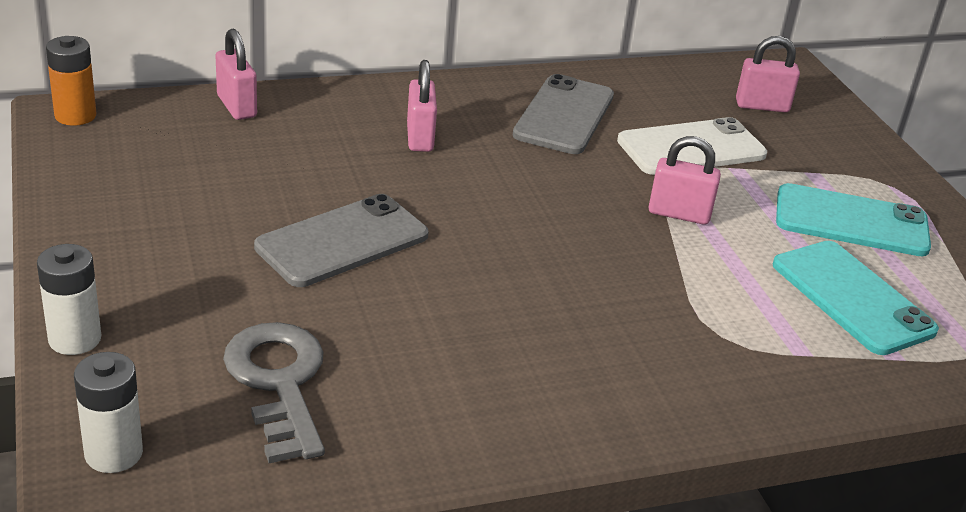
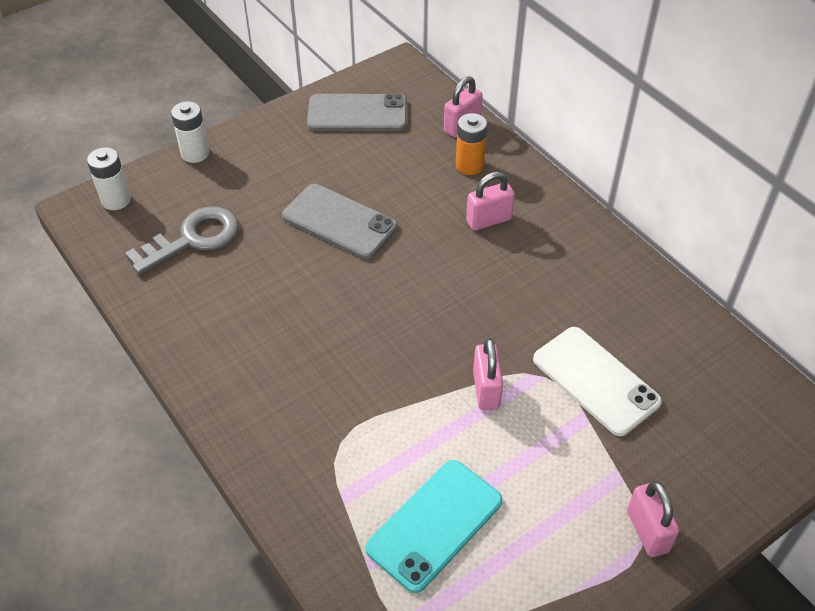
camera: 75 degrees right, 15 degrees up
orange battery [46,36,96,126] -> orange battery moved to [456,113,487,175]
grey phone [513,74,614,154] -> grey phone moved to [307,94,407,131]
pink padlock [736,36,800,112] -> pink padlock moved to [627,481,679,557]
turquoise phone [776,183,931,256] -> none

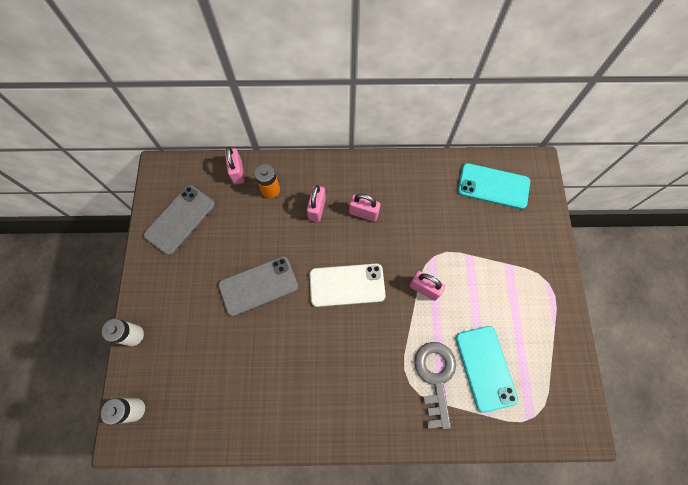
camera: 55 degrees left, 20 degrees up
grey key [125,207,239,275] -> grey key moved to [414,342,456,430]
white phone [533,327,662,436] -> white phone moved to [309,264,386,307]
pink padlock [627,481,679,557] -> pink padlock moved to [349,194,380,222]
none -> turquoise phone [458,163,530,209]

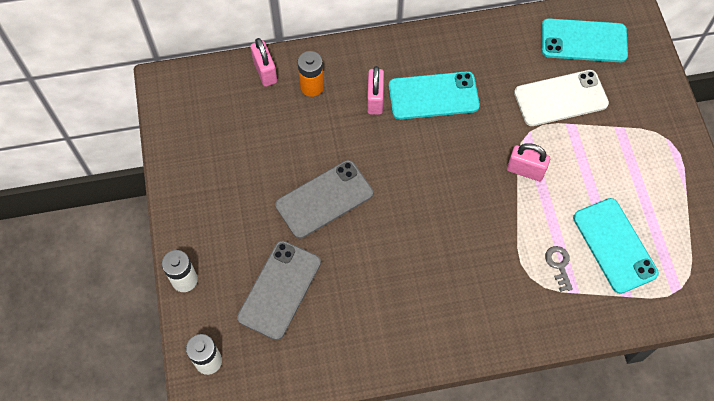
camera: 10 degrees left, 5 degrees down
grey phone [144,185,215,255] -> grey phone moved to [237,241,321,340]
white phone [309,264,386,307] -> white phone moved to [514,70,609,126]
pink padlock [349,194,380,222] -> turquoise phone [389,71,480,120]
grey key [414,342,456,430] -> grey key [545,246,573,292], size x0.49

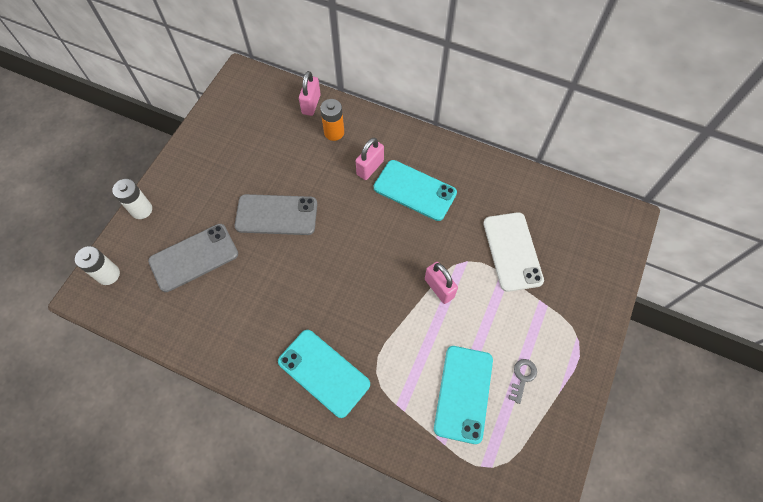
camera: 35 degrees right, 0 degrees up
white phone [514,70,609,126] -> white phone turned 60 degrees clockwise [483,212,544,292]
turquoise phone [542,18,628,62] -> turquoise phone moved to [278,330,370,418]
grey key [545,246,573,292] -> grey key moved to [508,359,537,404]

